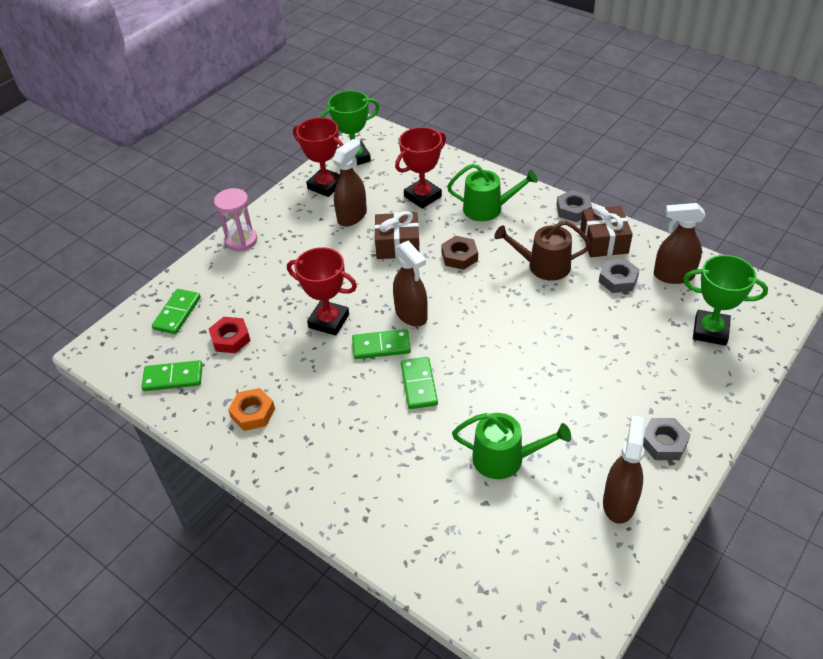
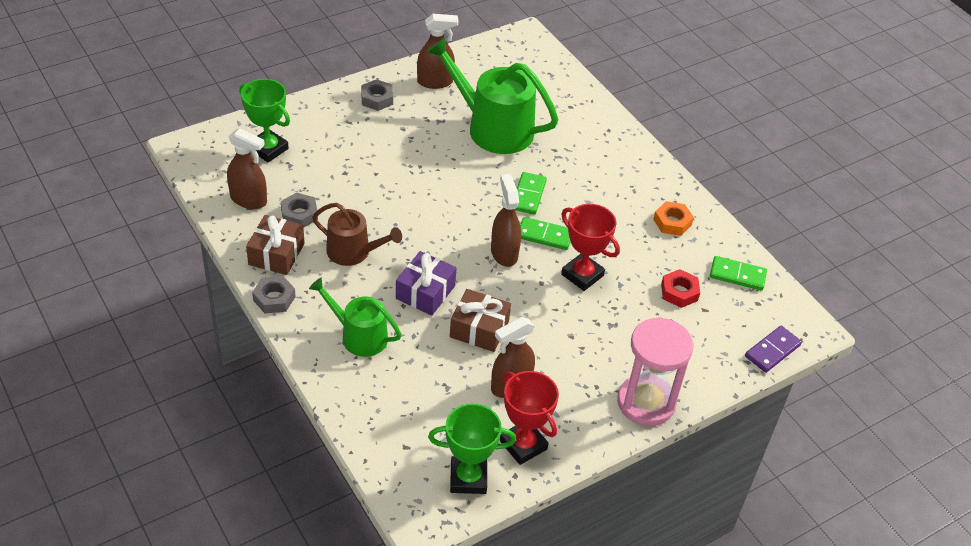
camera: 165 degrees left, 0 degrees up
green domino [152,289,201,334] -> none
pink hourglass [214,188,257,251] -> pink hourglass [617,317,693,426], size x1.53
red trophy [395,127,446,209] -> none
brown nut [441,236,478,270] -> purple gift [396,251,456,316]
green watering can [452,413,571,479] -> green watering can [427,37,559,154], size x1.68
brown spray bottle [603,415,646,524] -> brown spray bottle turned 135 degrees counterclockwise [417,14,458,89]
none -> purple domino [745,326,802,373]

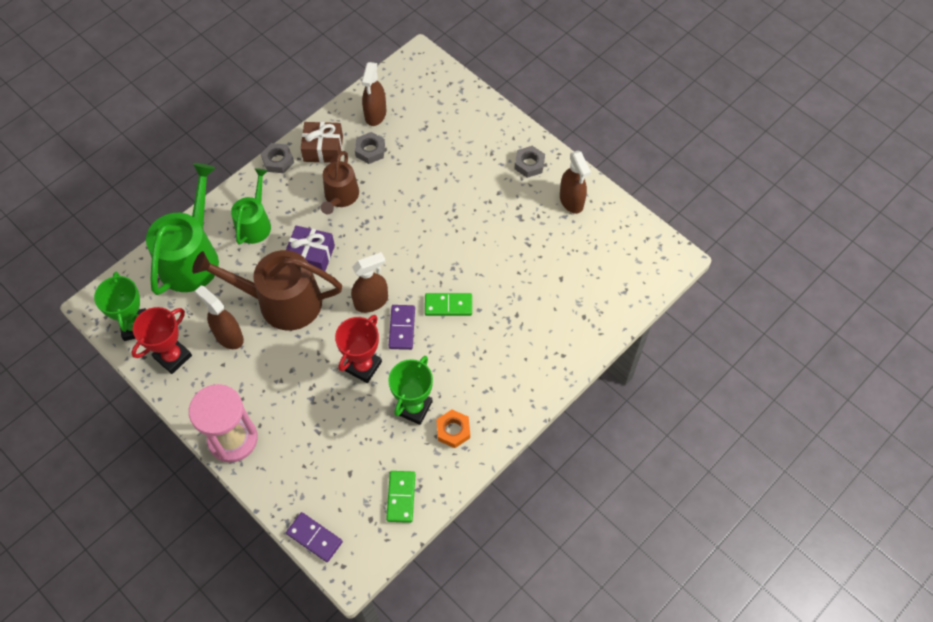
camera: 80 degrees right, 15 degrees up
green trophy [239,79,290,162] -> green trophy moved to [388,356,433,425]
green watering can [427,37,559,154] -> green watering can moved to [146,163,219,295]
brown gift [450,289,511,352] -> brown watering can [192,250,342,331]
green domino [520,217,571,250] -> purple domino [389,305,415,350]
red nut [661,269,700,308] -> none

